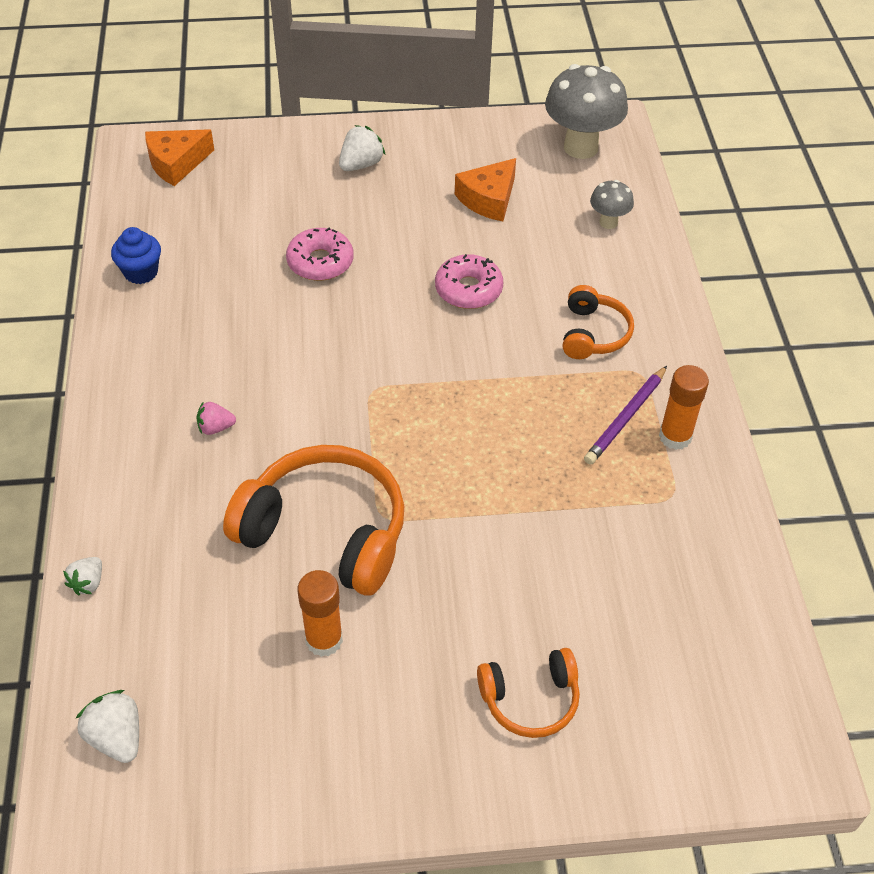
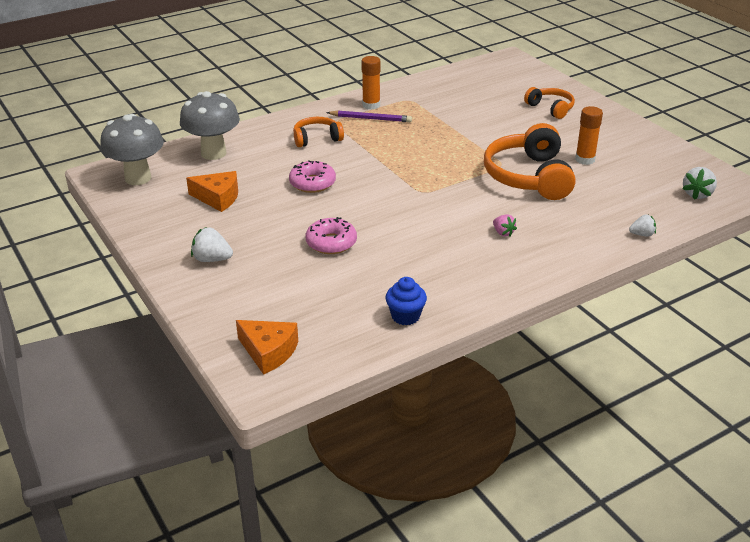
camera: 115 degrees left, 15 degrees down
grey mushroom [590,180,634,229] -> grey mushroom [180,91,240,160], size x1.98

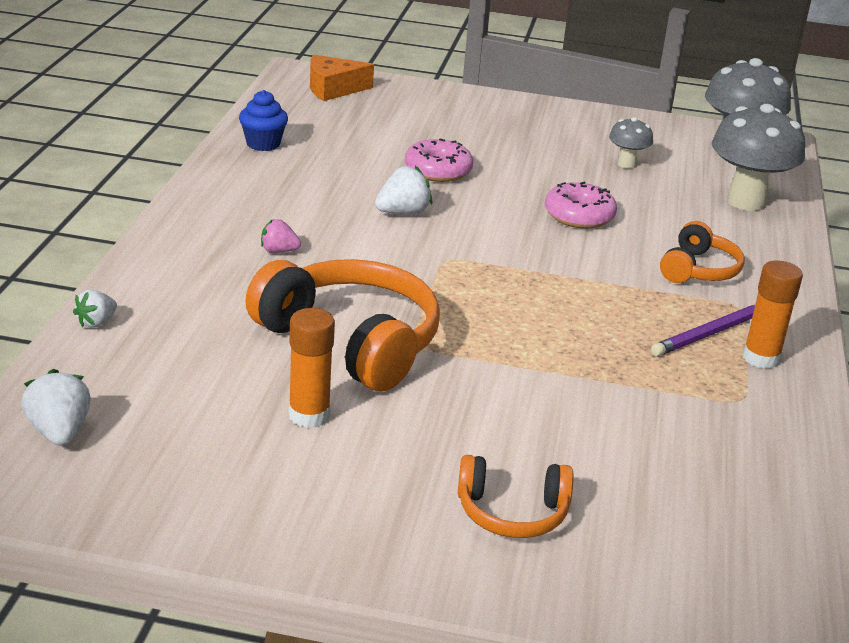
camera: 130 degrees right, 5 degrees down
orange cheese [186,171,238,212] -> grey mushroom [609,117,653,169]
white strawberry [191,227,233,262] -> white strawberry moved to [375,166,432,214]

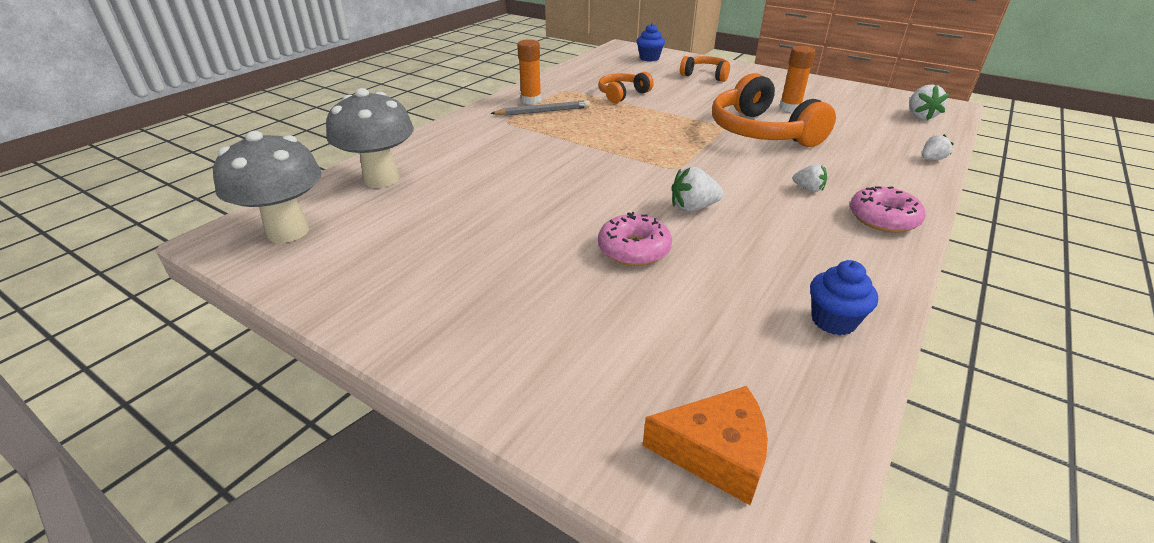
camera: 155 degrees left, 5 degrees up
pink strawberry [261,219,301,253] -> white strawberry [793,164,827,192]
pink donut [545,182,617,229] -> pink donut moved to [850,186,925,233]
grey mushroom [609,117,653,169] -> none
purple pencil [651,305,755,357] -> grey pencil [490,100,590,116]
orange headphones [660,221,745,283] -> orange headphones moved to [598,72,654,103]
none -> blue cupcake [637,23,665,62]

